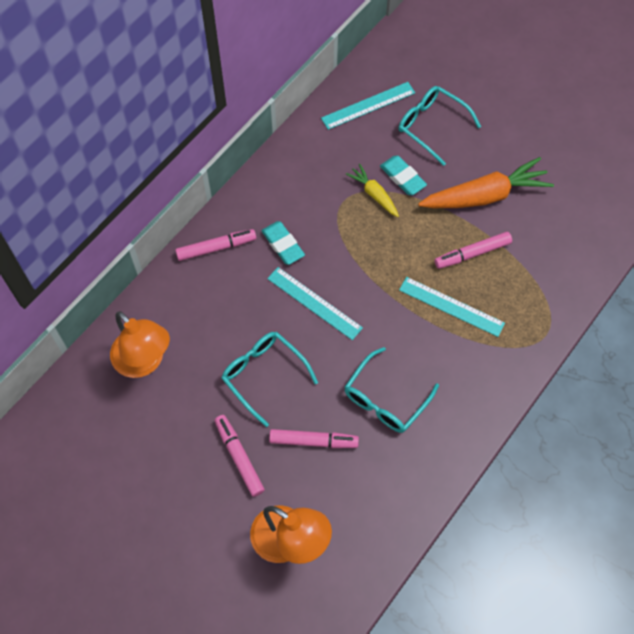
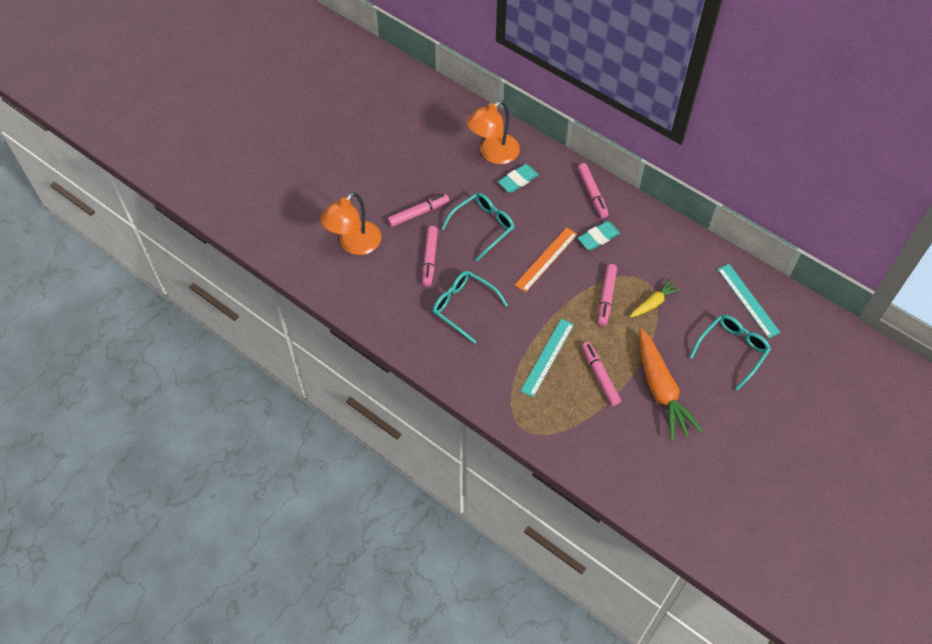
camera: 90 degrees right, 5 degrees down
turquoise ruler [267,267,363,340] -> orange ruler [514,227,578,292]
turquoise eraser [380,156,427,195] -> turquoise eraser moved to [498,164,539,193]
none -> pink marker [598,264,617,326]

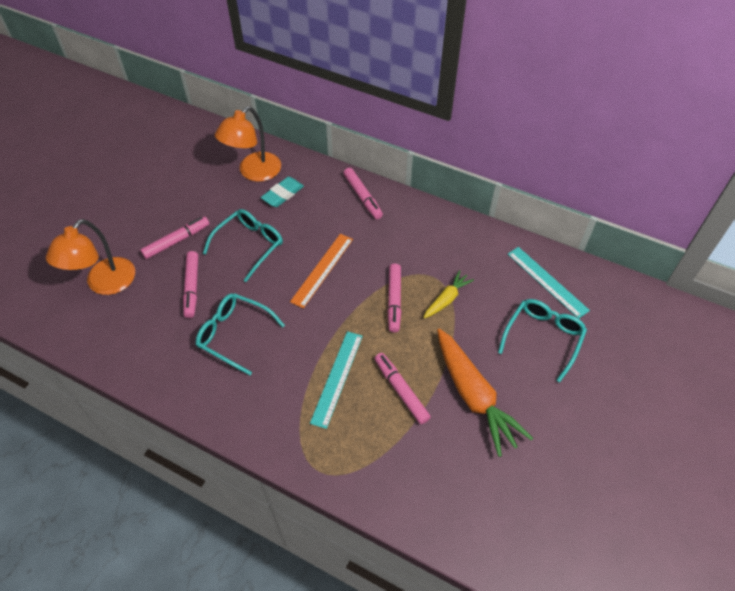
camera: 10 degrees left, 5 degrees down
turquoise eraser [578,221,620,250] -> none

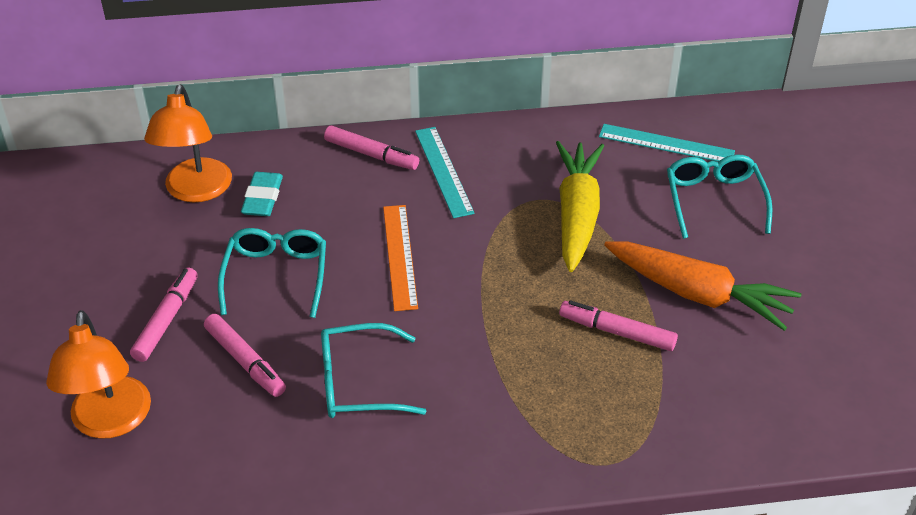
camera: 35 degrees left, 10 degrees down
turquoise ruler [310,331,363,429] -> turquoise ruler moved to [415,127,475,218]
pink marker [387,264,401,333] -> none
yellow carrot [423,270,474,319] -> yellow carrot [556,141,604,272], size x1.90

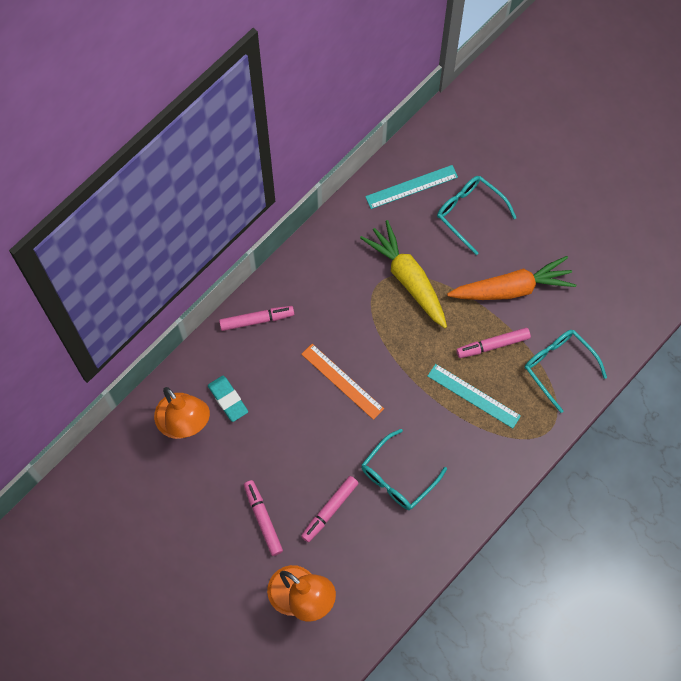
camera: 40 degrees left, 25 degrees up
pink marker [204,314,286,397] -> pink marker turned 120 degrees clockwise [301,476,359,543]
turquoise glasses [218,228,326,318] -> turquoise glasses moved to [525,330,607,413]
turquoise ruler [415,127,475,218] -> turquoise ruler moved to [427,364,521,428]

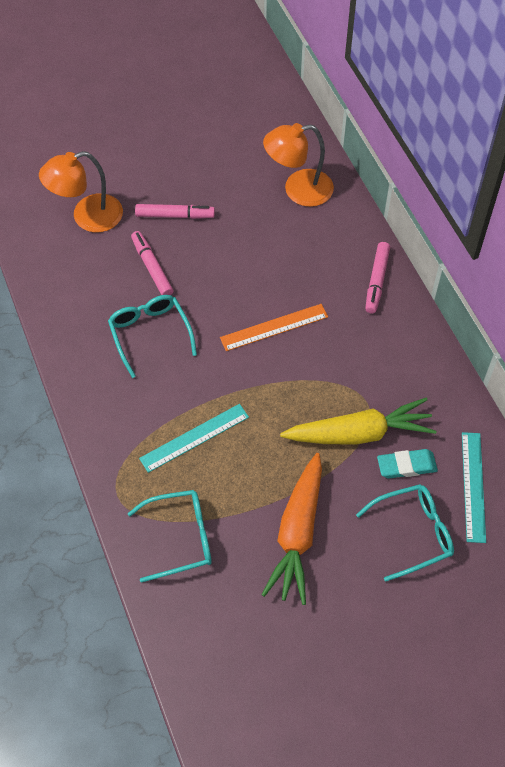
camera: 115 degrees right, 10 degrees down
turquoise eraser [208,376,248,422] -> turquoise eraser moved to [377,449,438,479]
pink marker [456,328,531,358] -> none

